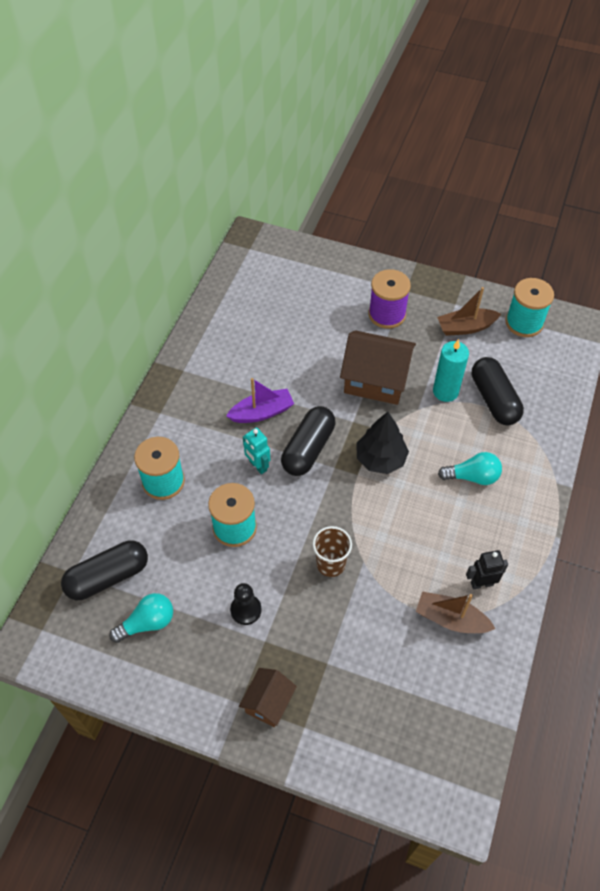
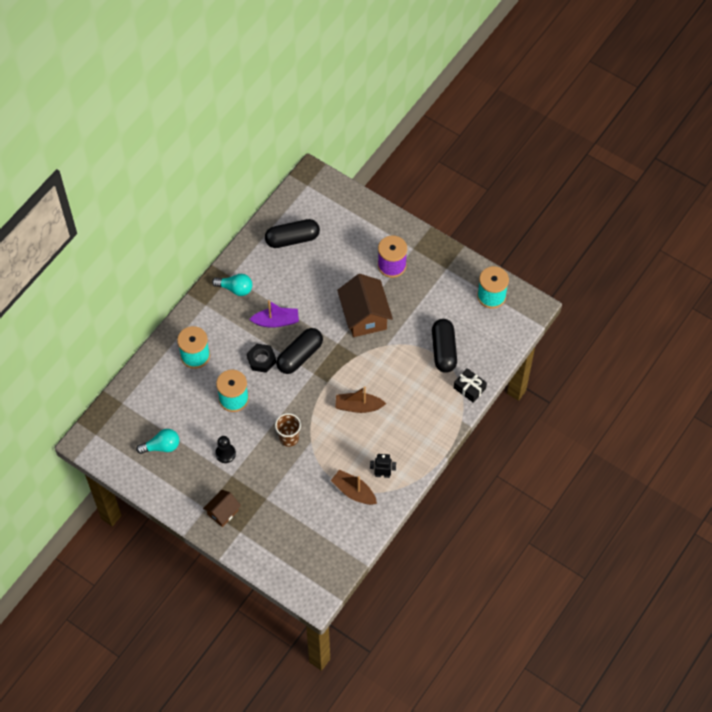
camera: 15 degrees right, 5 degrees up
black capsule [61,540,148,600] -> black capsule moved to [265,219,320,248]
turquoise robot [243,428,270,475] -> black nut [247,343,276,373]
brown house [340,330,416,405] -> brown house turned 45 degrees clockwise [337,274,393,337]
black tree [357,412,409,474] -> none
turquoise candle [433,339,469,402] -> none
brown boat [437,287,501,336] -> brown boat moved to [335,386,386,413]
turquoise light bulb [438,452,502,485] -> turquoise light bulb moved to [212,274,252,296]
none -> black gift [454,368,487,403]

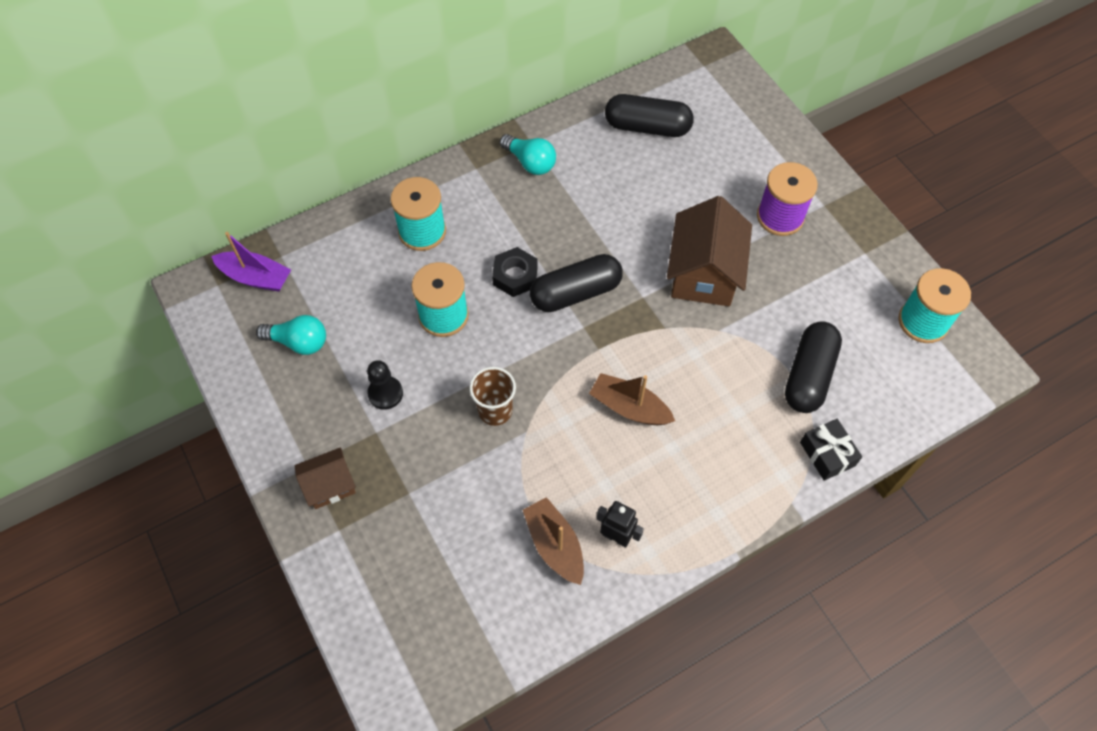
camera: 25 degrees right, 0 degrees up
purple boat [249,300,299,328] -> purple boat moved to [211,232,291,292]

